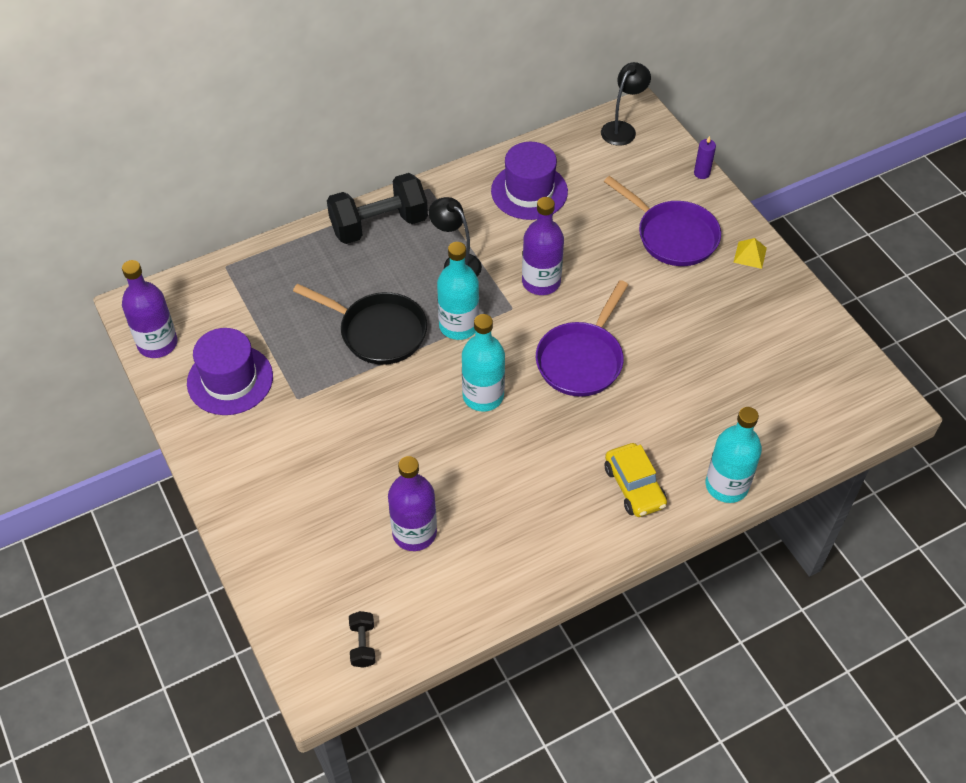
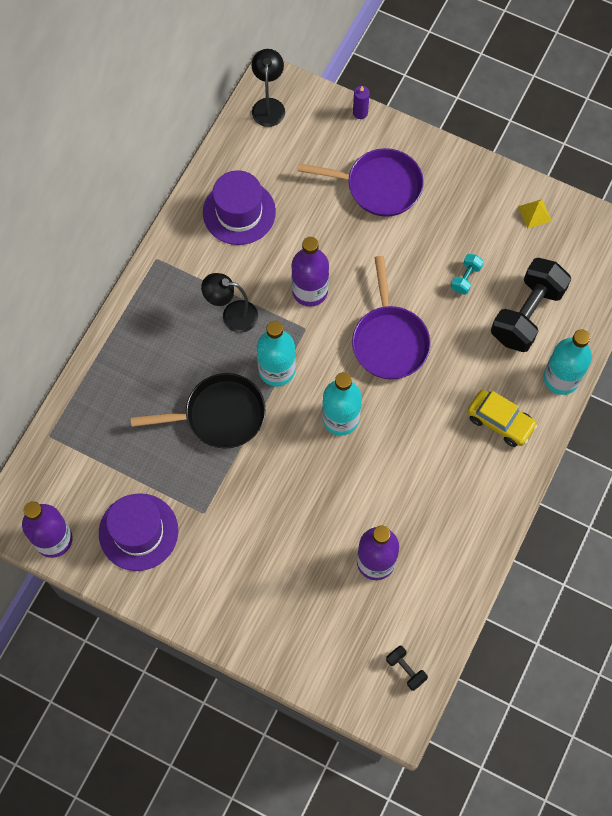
camera: 35 degrees left, 15 degrees up
black dumbbell [327,173,428,244] -> black dumbbell moved to [491,258,571,352]
yellow pyramid [733,238,767,269] -> yellow pyramid moved to [518,199,552,229]
none -> turquoise dumbbell [451,254,483,295]

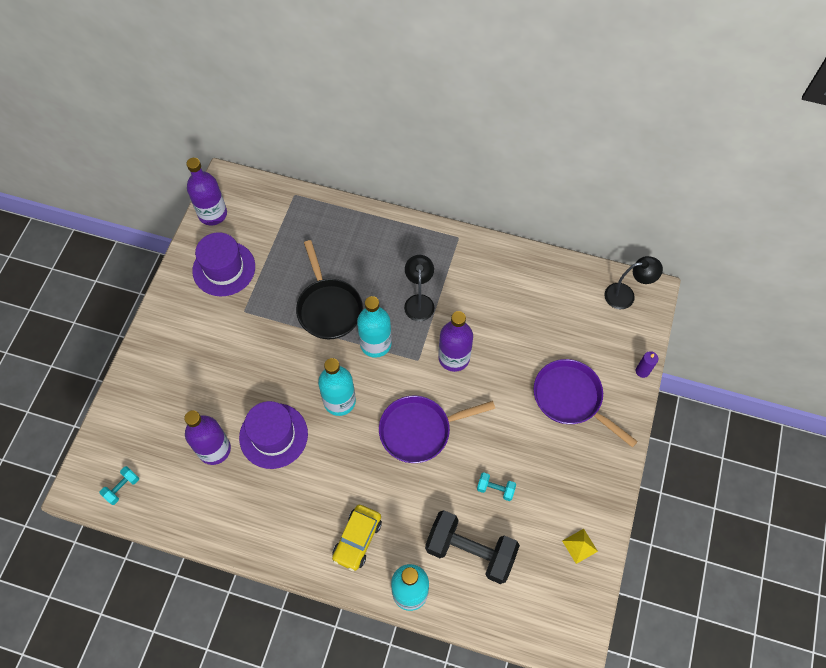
camera: 80 degrees right, 5 degrees down
purple hat [203,170,276,245] -> purple hat moved to [239,401,308,469]
purple pan [298,148,424,217] -> purple pan turned 135 degrees clockwise [534,359,638,448]
black dumbbell [386,646,428,691] -> turquoise dumbbell [99,466,139,505]

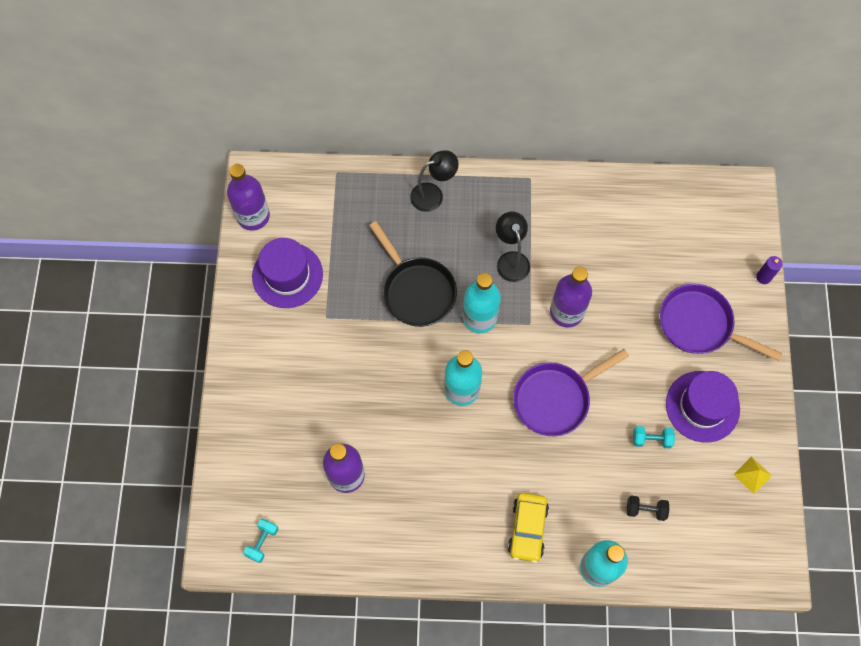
camera: 15 degrees left, 5 degrees up
purple hat [239,401,308,469] -> purple hat moved to [666,371,740,443]
black dumbbell [425,510,520,584] -> black dumbbell [627,496,669,521], size x0.44
black lamp [604,256,663,309] -> black lamp moved to [410,150,459,212]

